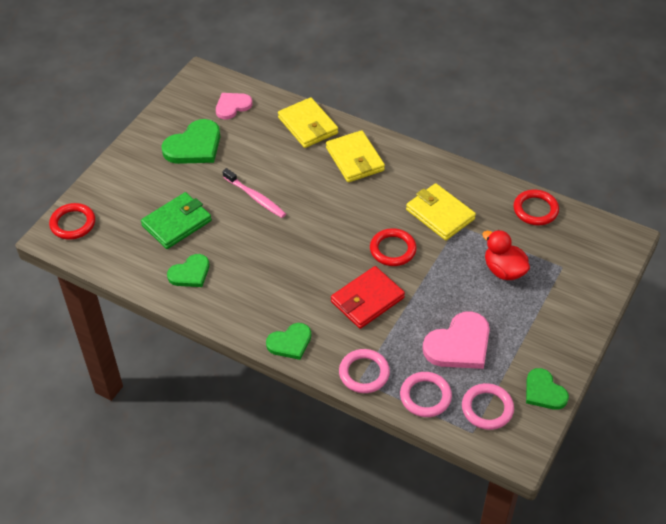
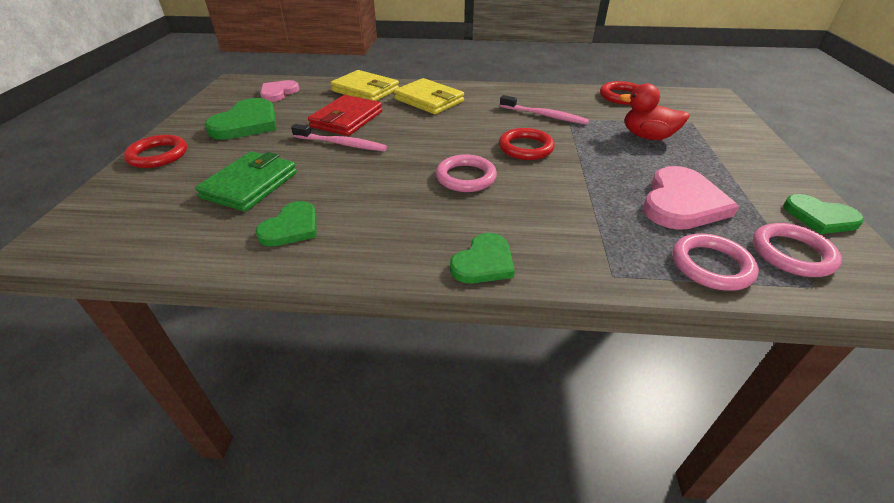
camera: 25 degrees left, 10 degrees down
red ring [49,203,95,240] -> red ring moved to [123,135,187,168]
red wallet [331,266,405,329] -> red wallet moved to [308,95,382,136]
pink ring [339,349,390,393] -> pink ring moved to [436,154,497,192]
yellow wallet [406,183,476,240] -> pink toothbrush [500,95,589,125]

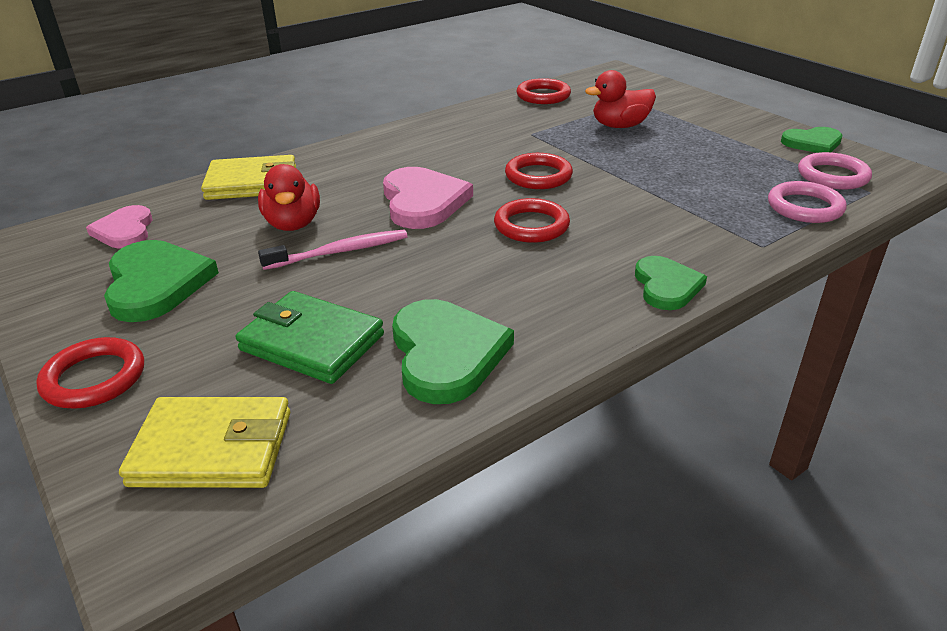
camera: 40 degrees left, 5 degrees down
green wallet [195,151,297,212] -> green wallet turned 45 degrees counterclockwise [236,291,384,384]
green heart [255,201,316,246] -> green heart [392,299,514,404], size x1.57
red wallet [308,95,382,136] -> red duck [258,164,320,231]
yellow wallet [394,78,464,114] -> yellow wallet moved to [119,397,290,488]
pink ring [436,154,497,192] -> red ring [494,198,570,243]
pink toothbrush [500,95,589,125] -> none
pink heart [643,166,739,230] -> pink heart moved to [383,167,473,229]

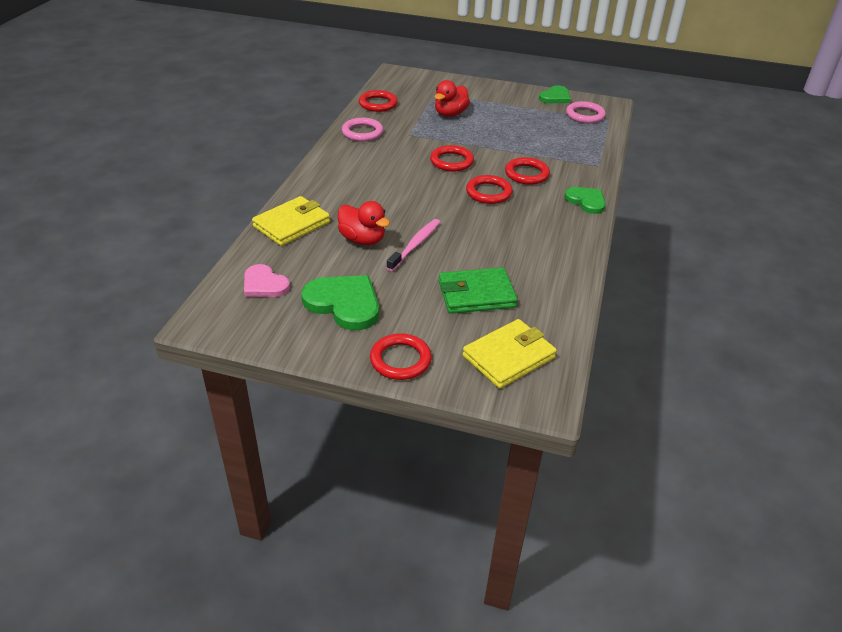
camera: 40 degrees left, 5 degrees up
pink heart [383,167,473,229] -> none
green heart [392,299,514,404] -> none
pink ring [768,181,847,223] -> pink ring moved to [342,118,383,141]
none -> red ring [505,157,550,185]

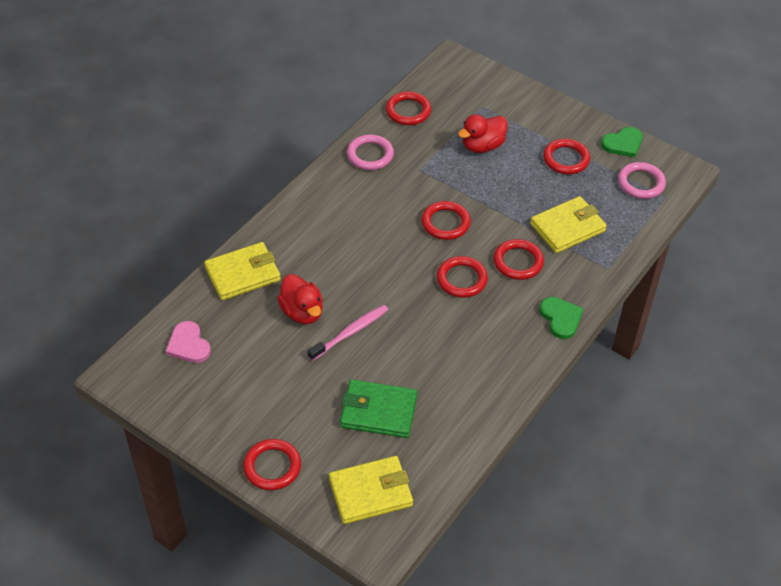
camera: 20 degrees right, 10 degrees up
green heart [301,275,379,330] -> none
none -> yellow wallet [530,196,607,253]
none -> red ring [543,139,590,174]

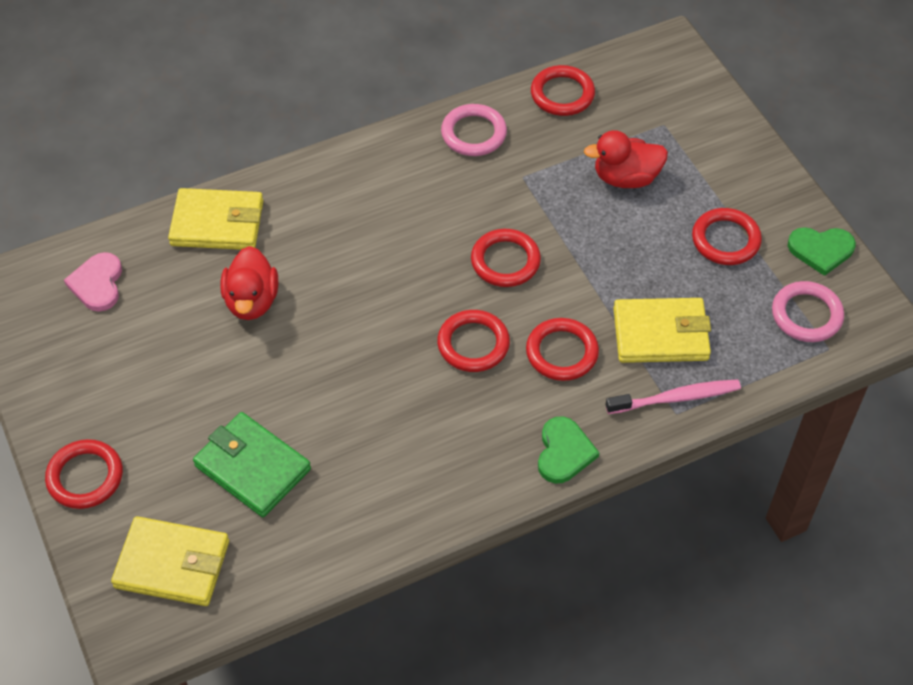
camera: 30 degrees right, 5 degrees up
pink toothbrush [308,305,388,361] -> pink toothbrush moved to [606,379,741,414]

